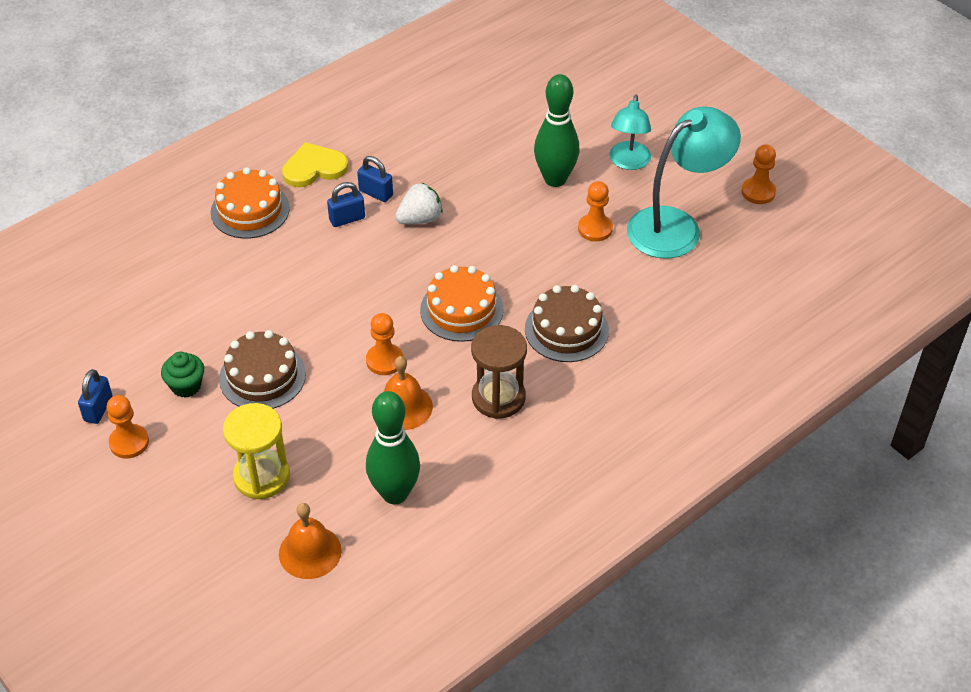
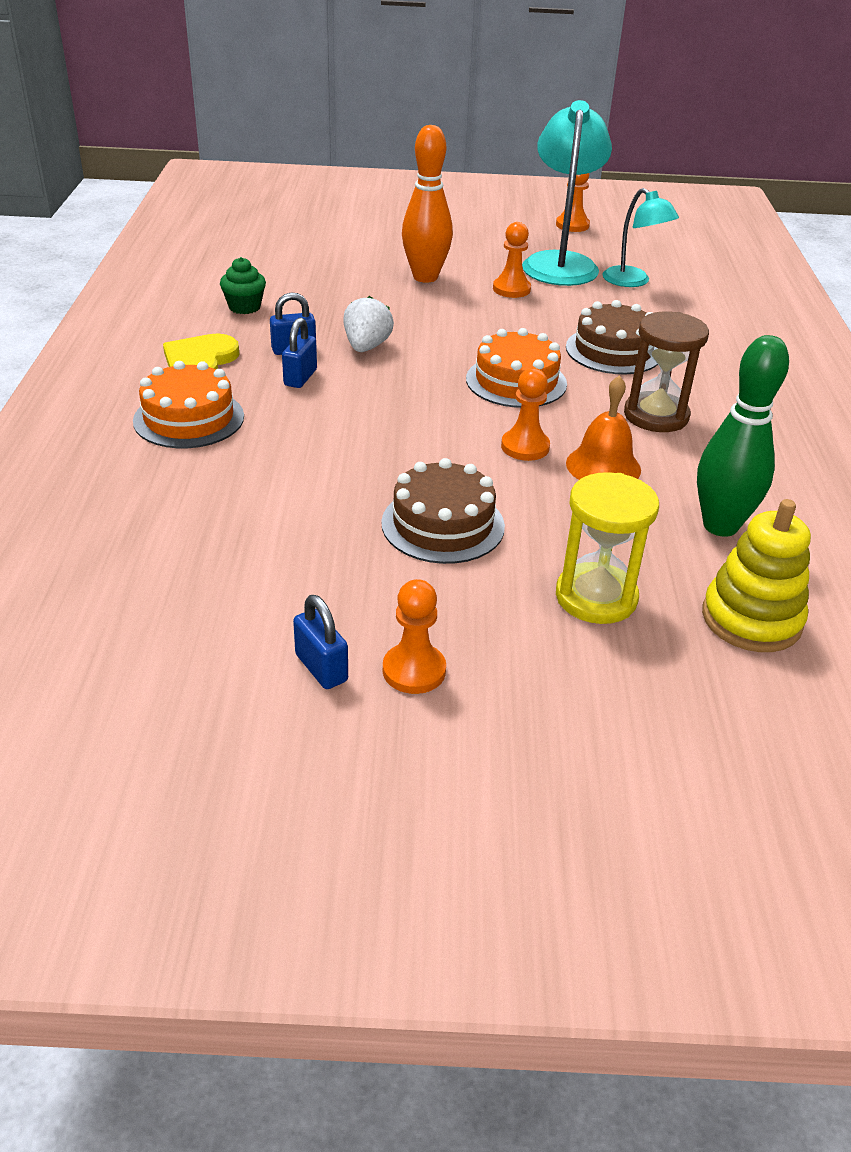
camera: 50 degrees left, 10 degrees down
green cupcake [161,352,204,398] -> green cupcake moved to [220,257,266,314]
orange bell [279,503,342,579] -> yellow stacking toy [702,499,811,652]
green bowling pin [534,74,579,187] -> orange bowling pin [402,125,453,283]
turquoise lamp [609,95,651,170] -> turquoise lamp moved to [603,188,679,287]

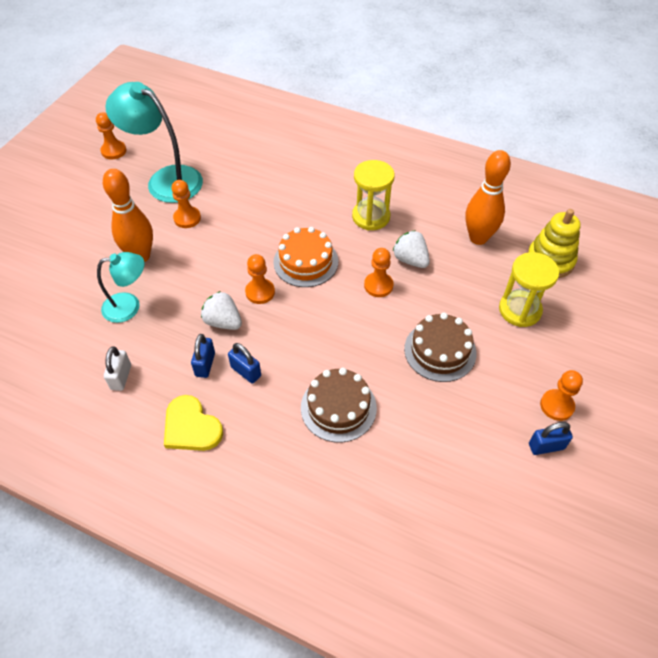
camera: 65 degrees left, 15 degrees up
orange cake [133,361,244,448] -> none
green cupcake [220,257,266,314] -> white padlock [104,347,131,391]
brown cake [566,300,658,374] -> brown cake moved to [301,368,377,443]
orange bell [566,375,641,480] -> white strawberry [393,230,430,268]
turquoise lamp [603,188,679,287] -> turquoise lamp moved to [97,252,144,323]
brown hourglass [624,312,709,432] -> yellow hourglass [352,160,395,230]
green bowling pin [697,335,789,537] -> orange bowling pin [465,150,511,245]
none -> orange pawn [245,254,275,304]

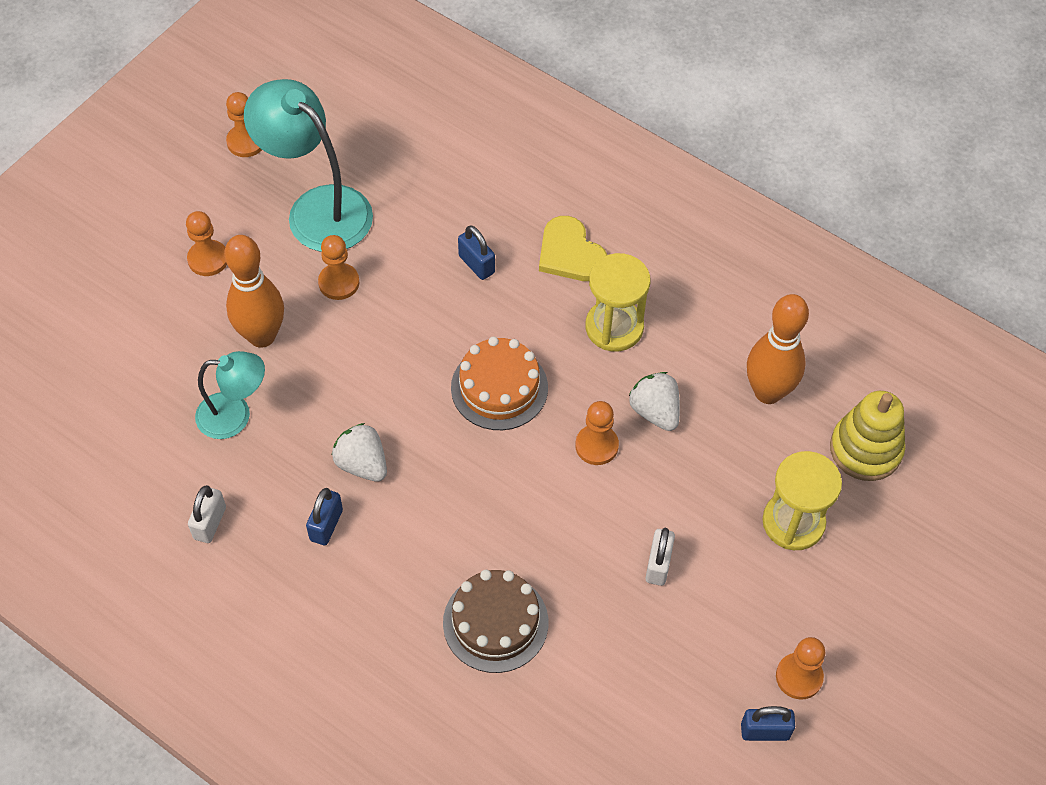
camera: 10 degrees right, 5 degrees up
yellow heart [164,395,223,451] -> yellow heart moved to [539,216,607,281]
blue padlock [228,343,261,384] -> blue padlock moved to [458,225,495,280]
orange pawn [245,254,275,304] -> orange pawn moved to [186,211,227,276]
brown cake [404,313,476,382] -> white padlock [645,528,675,586]

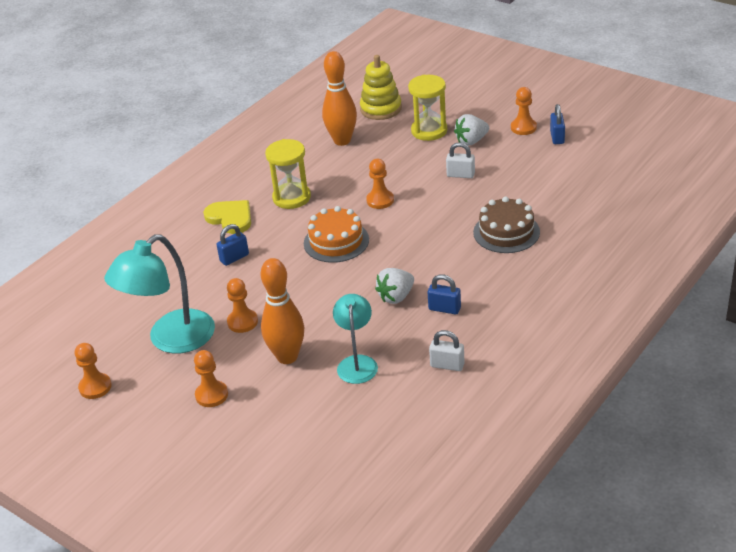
camera: 85 degrees left, 20 degrees down
yellow heart [539,216,607,281] -> yellow heart turned 105 degrees counterclockwise [203,200,251,234]
white strawberry [628,372,680,431] -> white strawberry moved to [454,114,489,146]

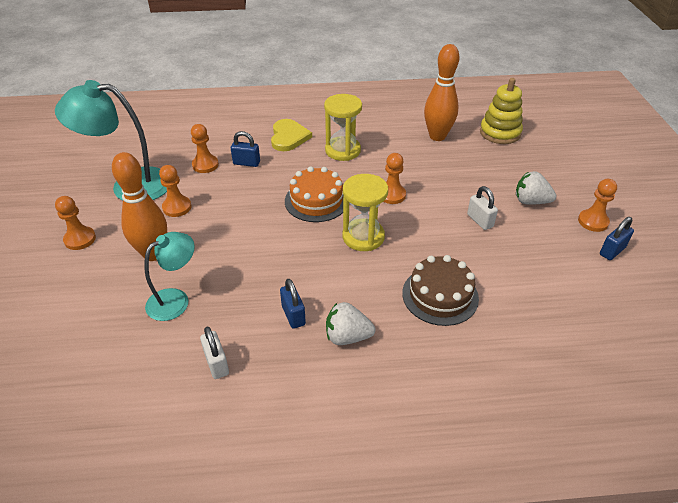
camera: 45 degrees right, 5 degrees up
orange pawn [75,343,112,399] -> orange pawn moved to [191,124,219,173]
white strawberry [375,268,414,304] -> white strawberry moved to [326,302,376,345]
yellow hourglass [408,75,447,141] -> yellow hourglass moved to [343,174,388,251]

